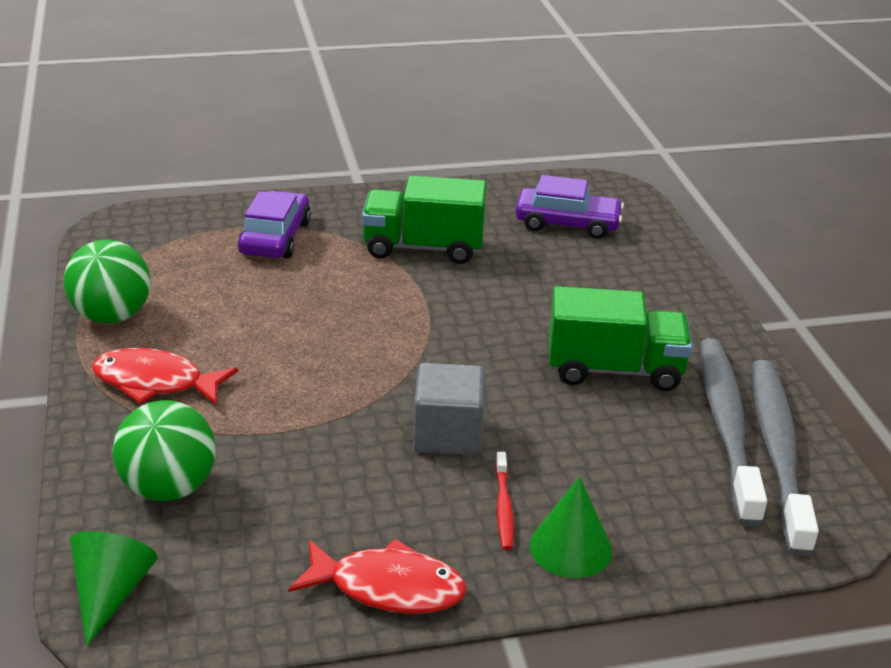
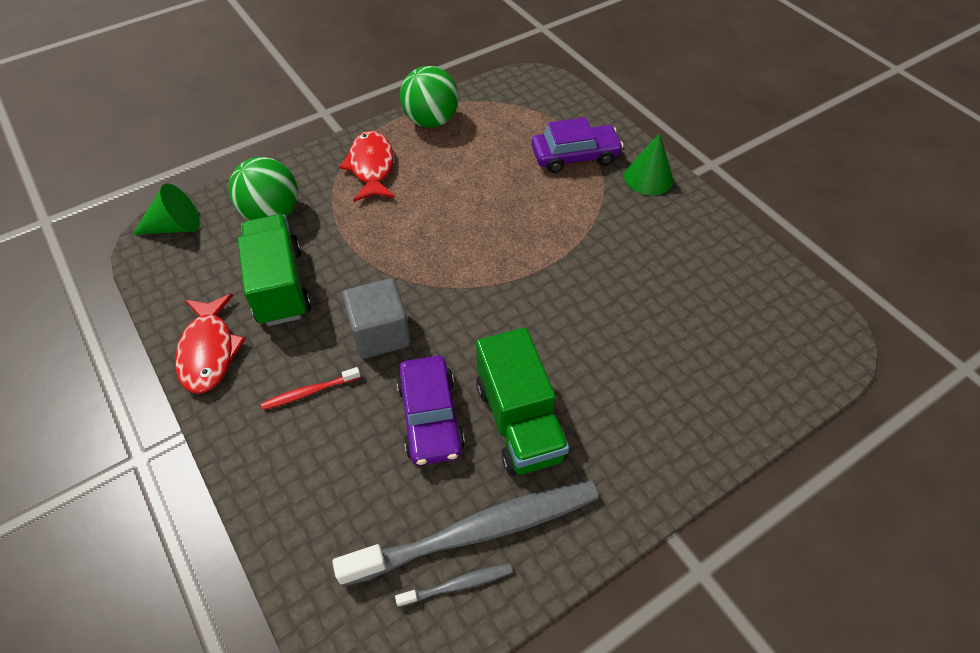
camera: 70 degrees right, 20 degrees up
green truck [362,175,487,264] -> green truck moved to [238,214,311,326]
purple car [515,175,624,239] -> purple car moved to [397,356,465,466]
green cone [530,477,612,578] -> green cone moved to [624,133,673,195]
grey toothbrush [752,360,819,557] -> grey toothbrush [395,563,513,607], size x0.42

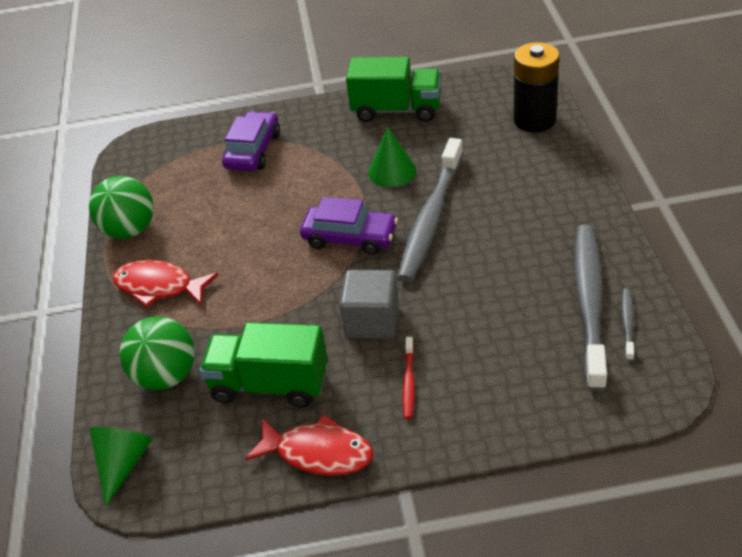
camera: 60 degrees left, 10 degrees down
purple car [397,356,465,466] -> purple car moved to [300,197,398,255]
green truck [476,328,569,476] -> green truck moved to [346,57,441,122]
green cone [624,133,673,195] -> green cone moved to [368,127,416,187]
none -> grey toothbrush [397,138,463,282]
none -> black battery [514,42,559,132]

